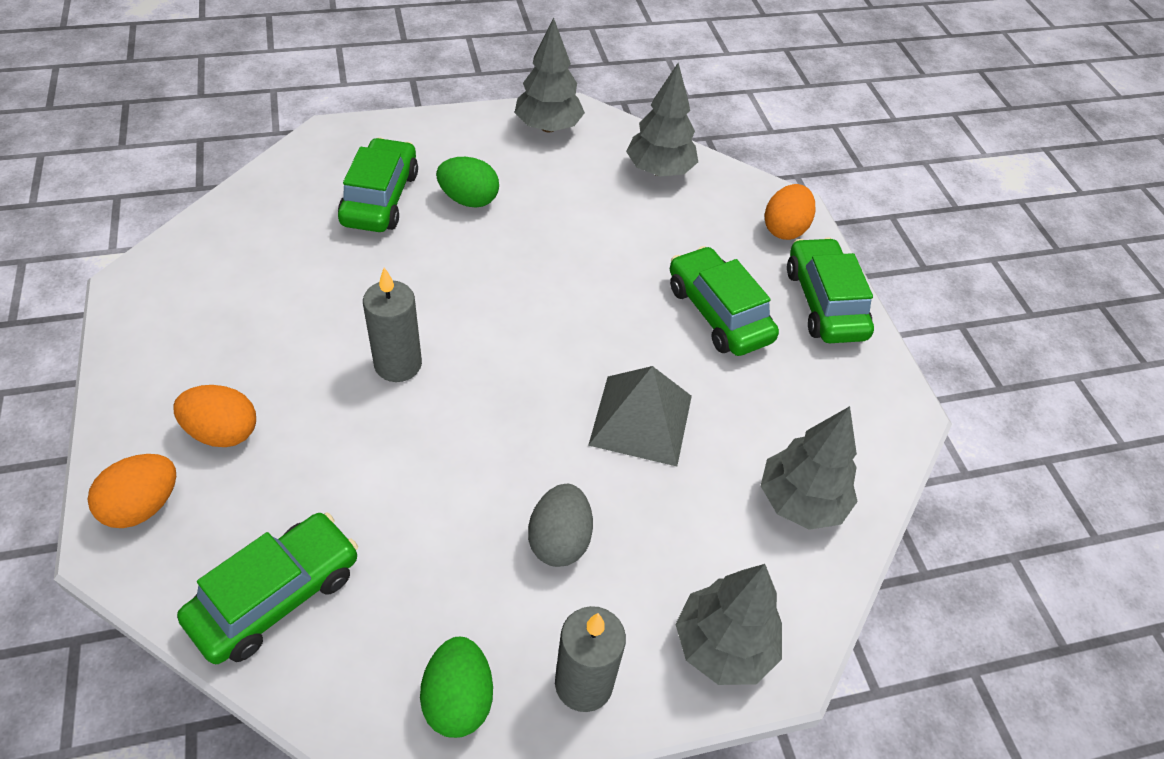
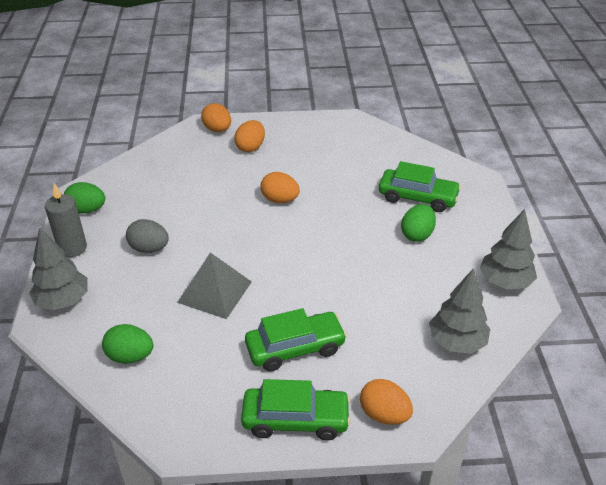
camera: 105 degrees right, 10 degrees down
green car [177,512,358,664] -> none
grey candle [363,267,422,382] -> orange egg [260,172,300,203]
grey tree [761,406,858,530] -> green egg [102,324,153,364]

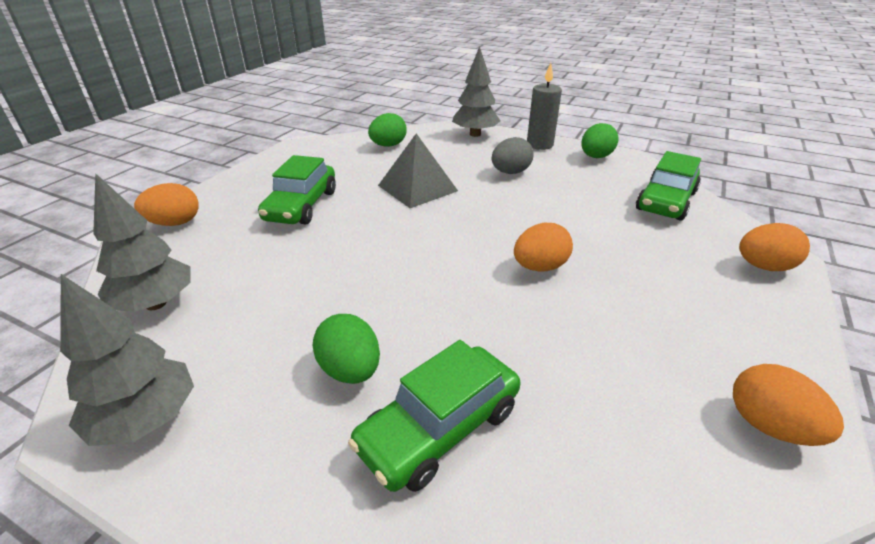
camera: 120 degrees right, 5 degrees down
orange egg [234,120,265,152] -> orange egg moved to [733,364,844,446]
green car [241,379,351,441] -> green car moved to [636,151,701,221]

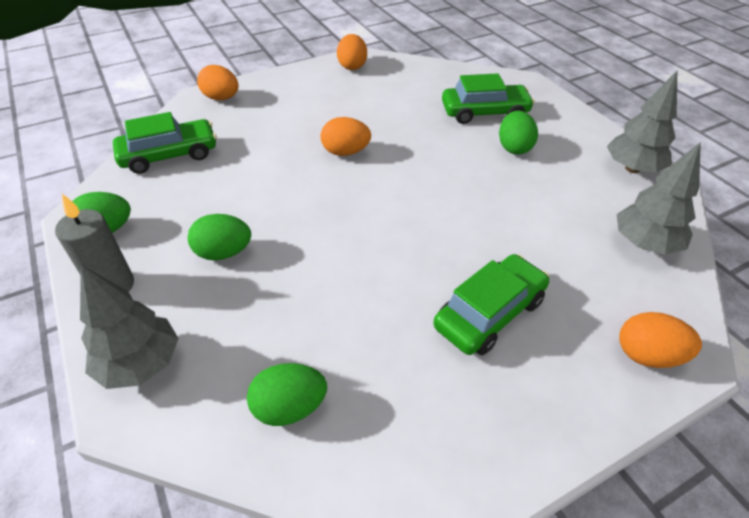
camera: 145 degrees left, 10 degrees up
grey pyramid [378,133,458,208] -> none
grey egg [492,137,534,174] -> green egg [188,214,251,261]

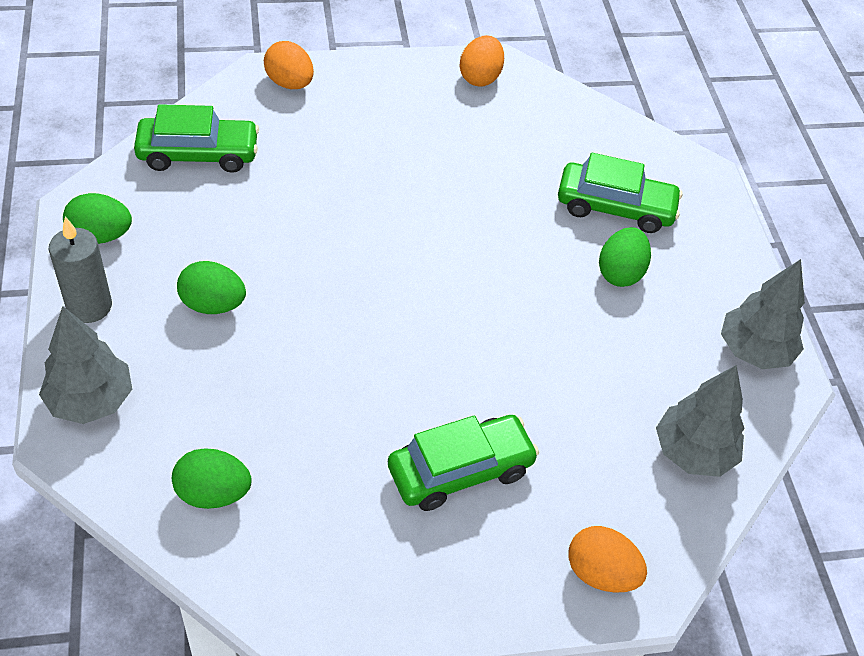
camera: 15 degrees right, 5 degrees up
orange egg [321,117,371,156] -> none

